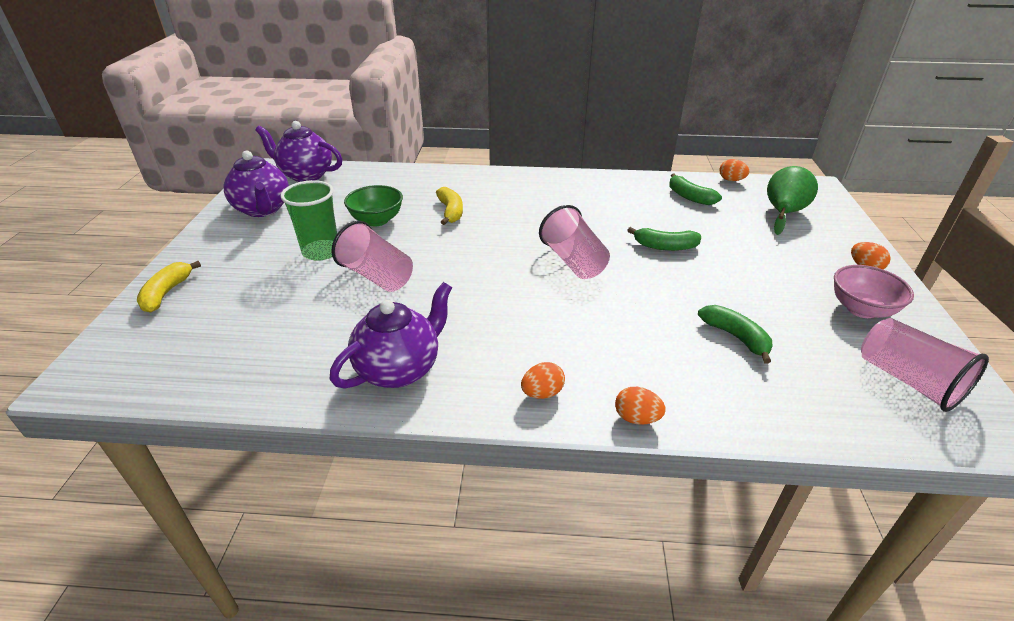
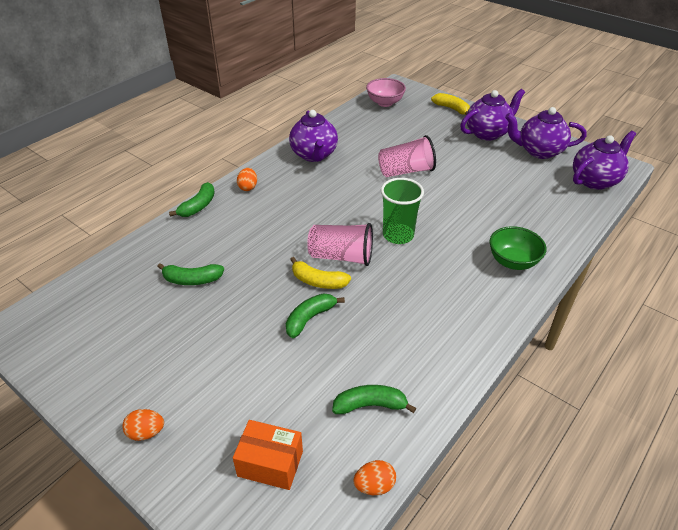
camera: 125 degrees right, 5 degrees up
green cup [280,180,337,261] -> green cup moved to [381,178,424,244]
green bowl [344,185,403,226] -> green bowl moved to [490,226,546,270]
yellow banana [436,187,463,225] -> yellow banana moved to [290,257,351,289]
orange egg [615,387,666,425] -> green banana [169,182,215,217]
green pear [767,166,818,235] -> orange box [233,420,303,490]
pink bowl [834,265,914,318] -> pink bowl moved to [366,78,406,107]
pink cup [861,318,989,412] -> none
none -> purple teapot [460,89,525,141]

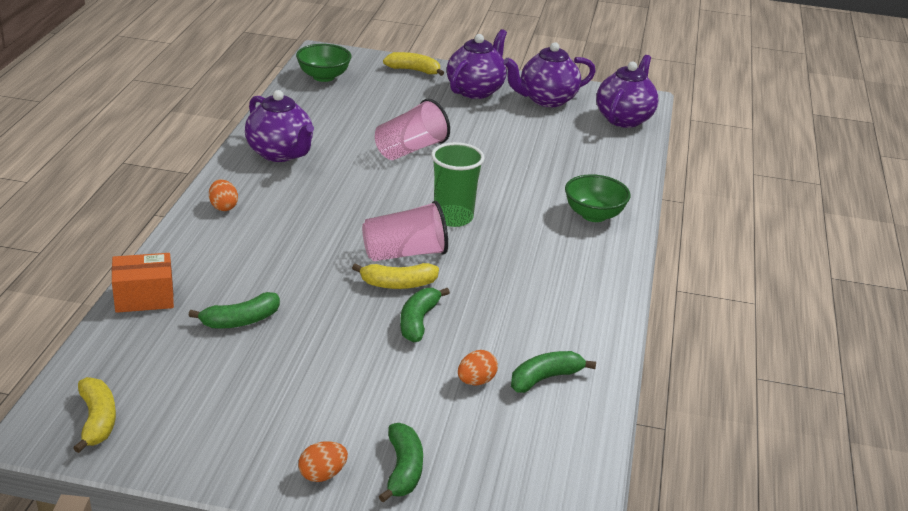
camera: 30 degrees left, 10 degrees down
green banana [169,182,215,217] -> green banana moved to [379,423,423,503]
orange box [233,420,303,490] -> orange box moved to [112,253,174,313]
orange egg [353,460,396,495] -> orange egg moved to [458,350,498,385]
pink bowl [366,78,406,107] -> green bowl [296,44,352,82]
none -> yellow banana [73,377,116,453]

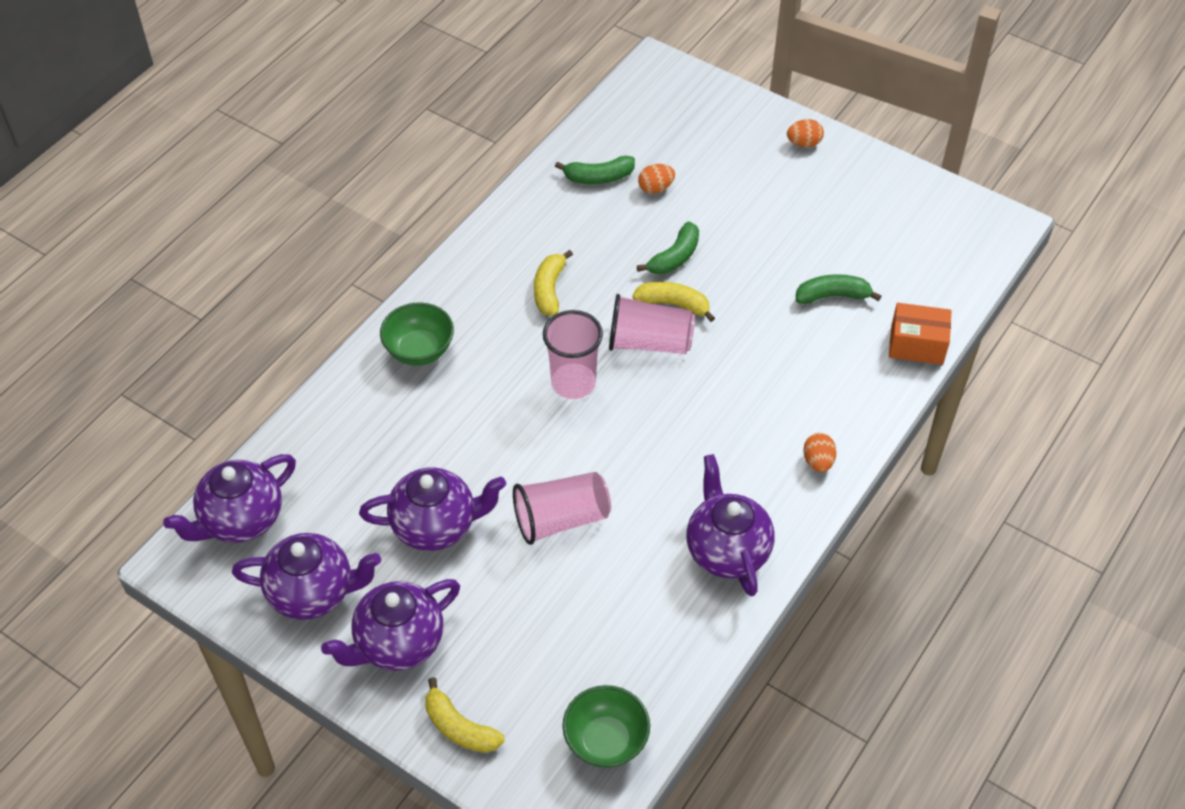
camera: 155 degrees left, 20 degrees up
yellow banana [73,377,116,453] -> yellow banana moved to [534,250,573,316]
green banana [379,423,423,503] -> none
green cup [431,142,485,227] -> pink cup [543,310,603,399]
none -> purple teapot [359,468,506,551]

